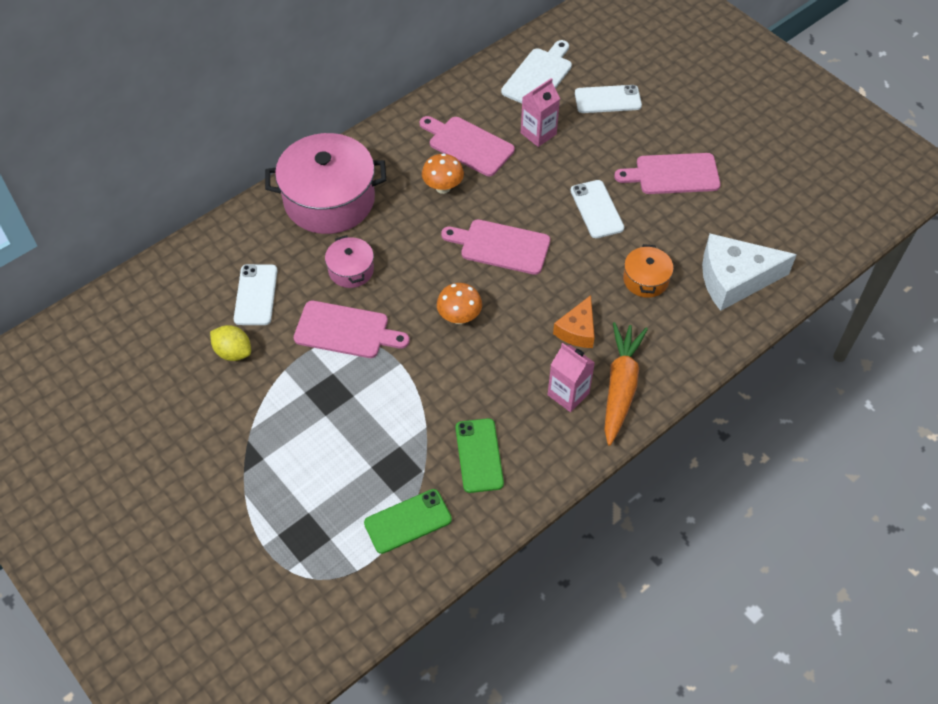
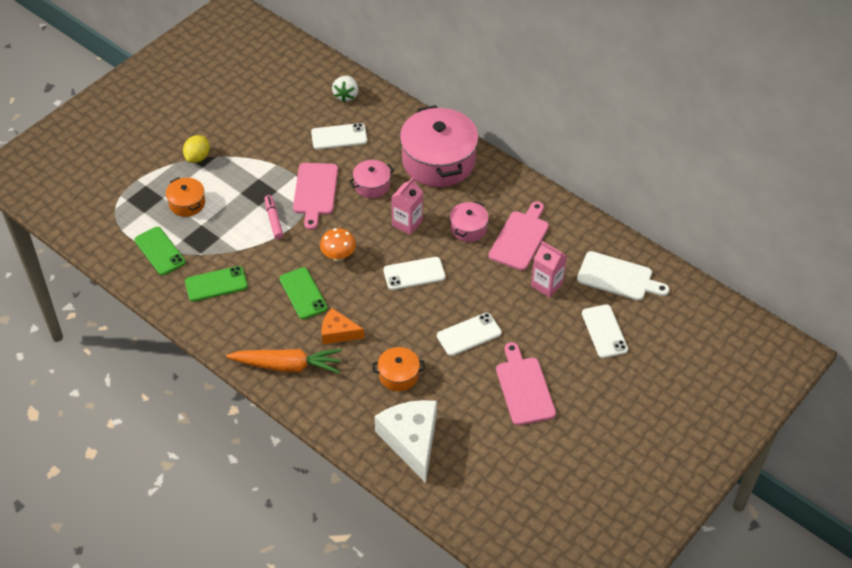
camera: 80 degrees right, 5 degrees down
yellow lemon [210,325,251,361] -> yellow lemon moved to [183,135,210,163]
orange mushroom [422,153,464,194] -> pink pot [450,201,489,242]
pink cutting board [441,219,550,275] -> white phone [383,257,446,290]
pink carton [548,343,595,412] -> pink carton moved to [391,177,423,235]
none -> orange pot [166,177,205,217]
none -> pink marker [264,195,283,239]
none -> green phone [280,267,327,319]
none -> white strawberry [332,76,358,102]

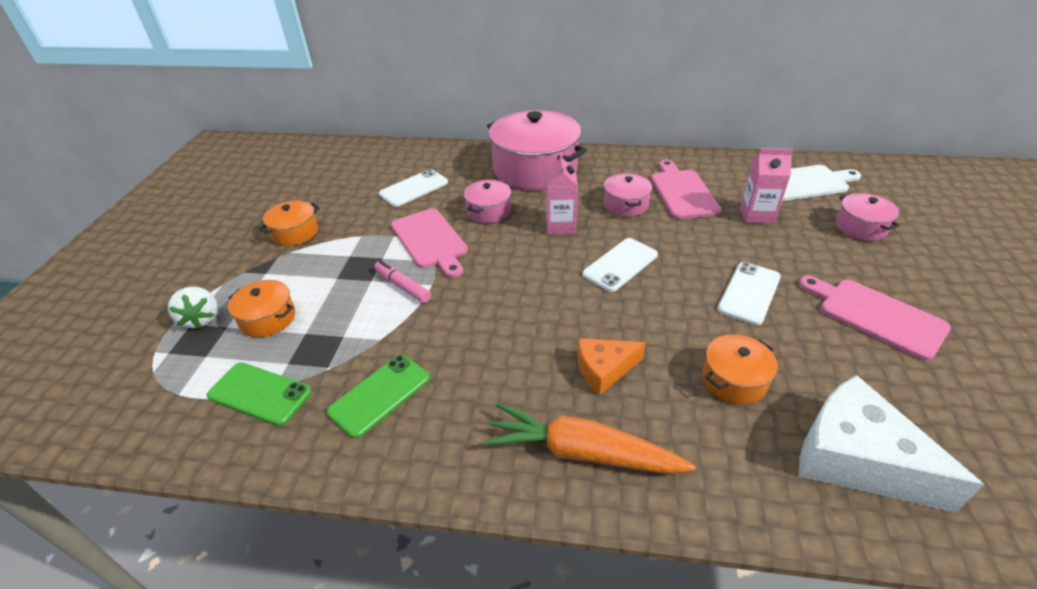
camera: 30 degrees left, 10 degrees down
yellow lemon [183,135,210,163] -> none
orange carrot [226,349,342,373] -> orange carrot turned 135 degrees counterclockwise [483,403,696,474]
green phone [280,267,327,319] -> none
orange mushroom [320,228,356,262] -> none
white strawberry [332,76,358,102] -> white strawberry moved to [168,286,218,328]
white phone [582,305,628,358] -> pink pot [836,193,900,241]
none -> orange pot [259,201,320,246]

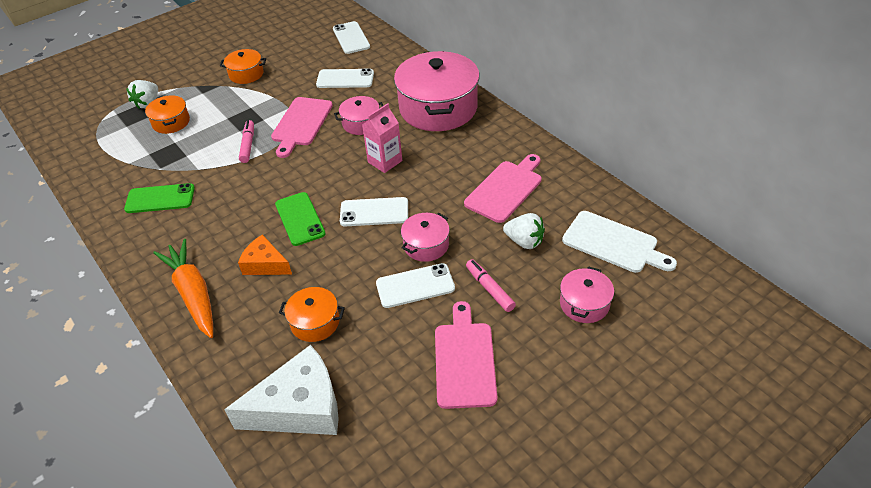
camera: 45 degrees right, 5 degrees up
green phone [207,363,312,426] -> green phone moved to [275,192,325,246]
pink pot [604,173,652,217] -> pink pot moved to [401,213,450,262]
pink carton [740,148,793,224] -> white strawberry [503,213,545,249]
white cheese [799,375,984,513] -> white cheese turned 75 degrees clockwise [224,345,339,435]
none -> white phone [333,21,370,54]
none -> pink marker [466,259,516,312]

